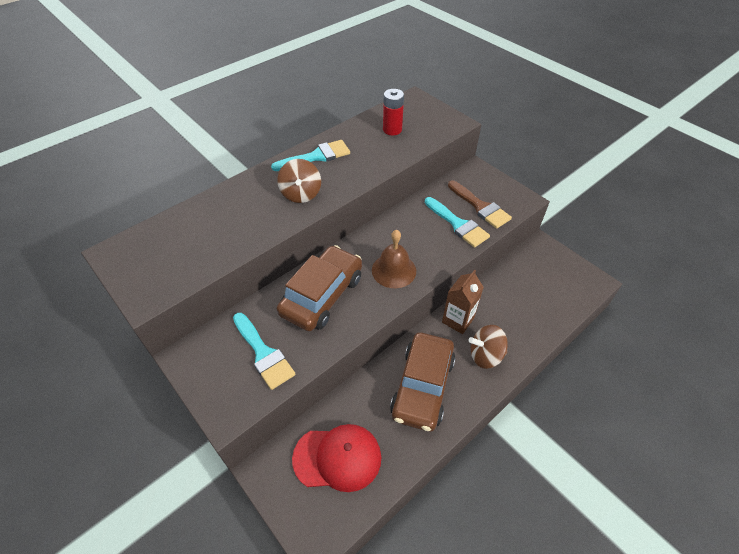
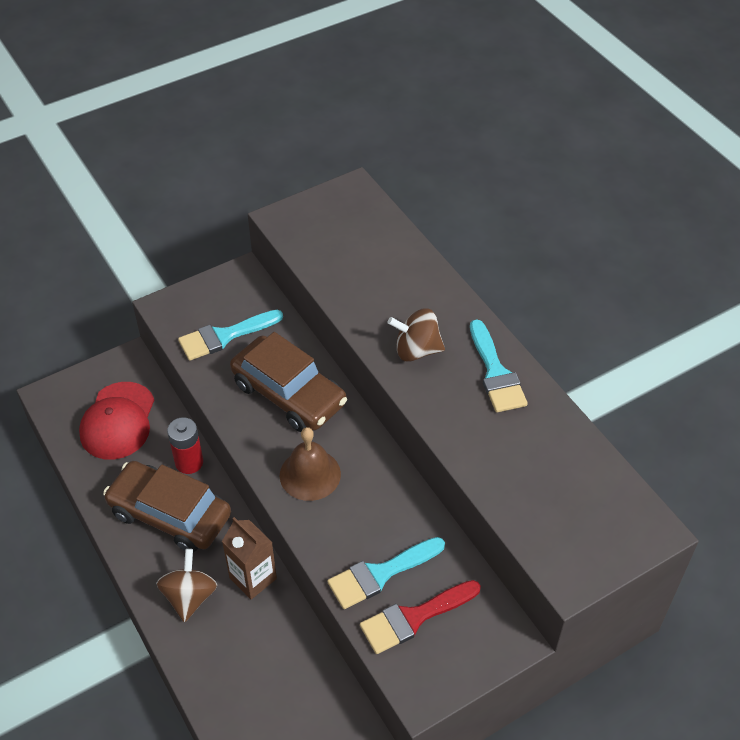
camera: 100 degrees right, 0 degrees up
red battery [383,89,404,135] -> red battery moved to [167,417,203,474]
brown brush [448,180,512,229] -> red brush [360,580,481,654]

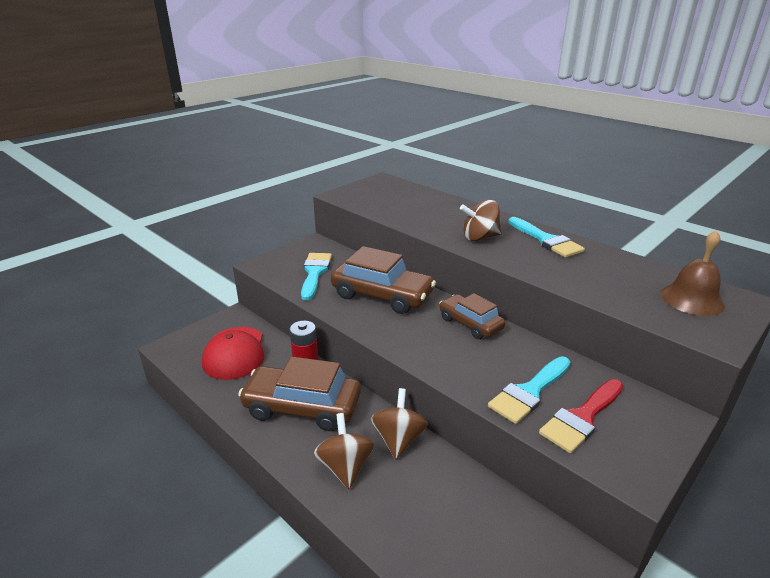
camera: 15 degrees left, 20 degrees down
turquoise brush [178,310,283,361] -> turquoise brush turned 135 degrees clockwise [301,253,332,300]
brown carton [222,517,277,599] -> brown spinning top [371,388,428,459]
brown bell [280,427,341,501] -> brown bell moved to [660,230,725,316]
none -> brown car [439,293,506,339]

